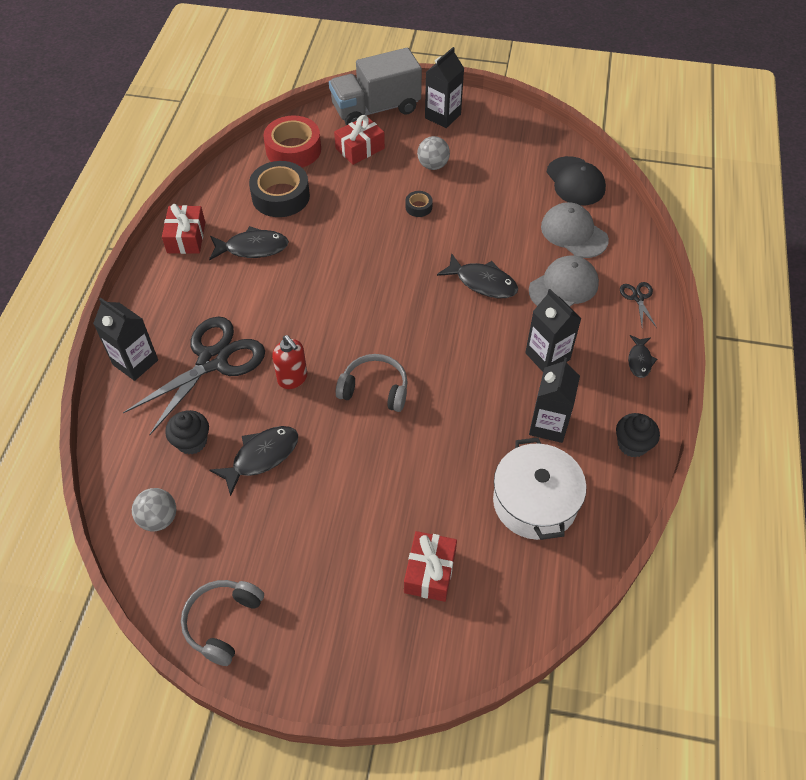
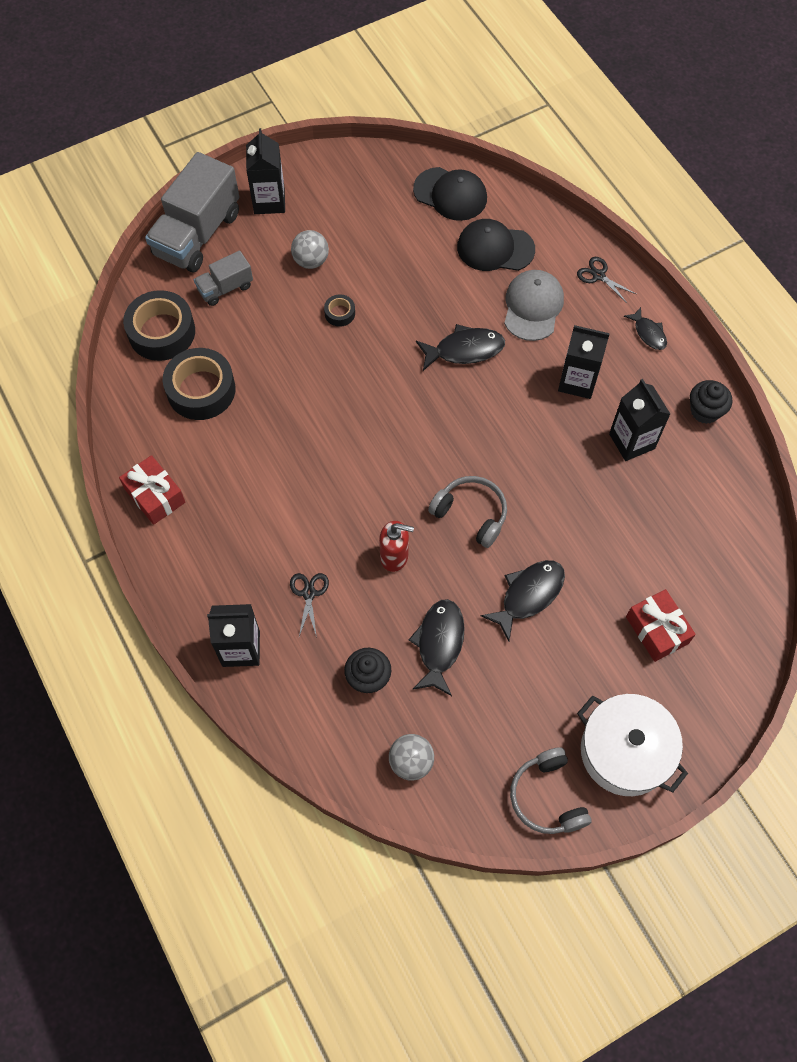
camera: 40 degrees left, 10 degrees up
black scissors [123,317,265,435] -> black scissors [290,573,329,638], size x0.43
black fish [209,226,289,261] -> black fish moved to [481,560,565,641]
red tape [263,116,321,167] -> black tape [123,290,195,361]
red gift [334,115,385,165] -> grey truck [194,250,253,306]
grey headphones [336,354,408,412] -> grey headphones turned 60 degrees clockwise [428,476,507,548]
white pot [493,437,586,540] -> white pot moved to [577,694,688,796]
grey cap [541,202,609,258] -> black cap [457,219,535,271]

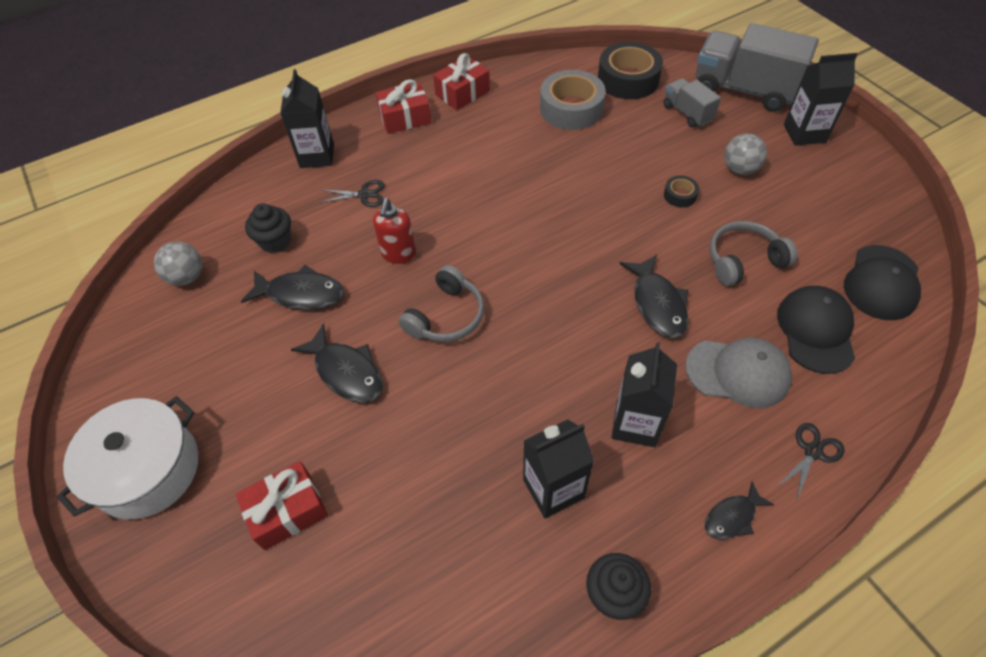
camera: 90 degrees right, 10 degrees down
black tape [163,348,236,420] -> grey tape [540,70,606,130]
grey headphones [510,747,591,834] -> grey headphones moved to [710,221,798,286]
none -> red gift [376,79,431,134]

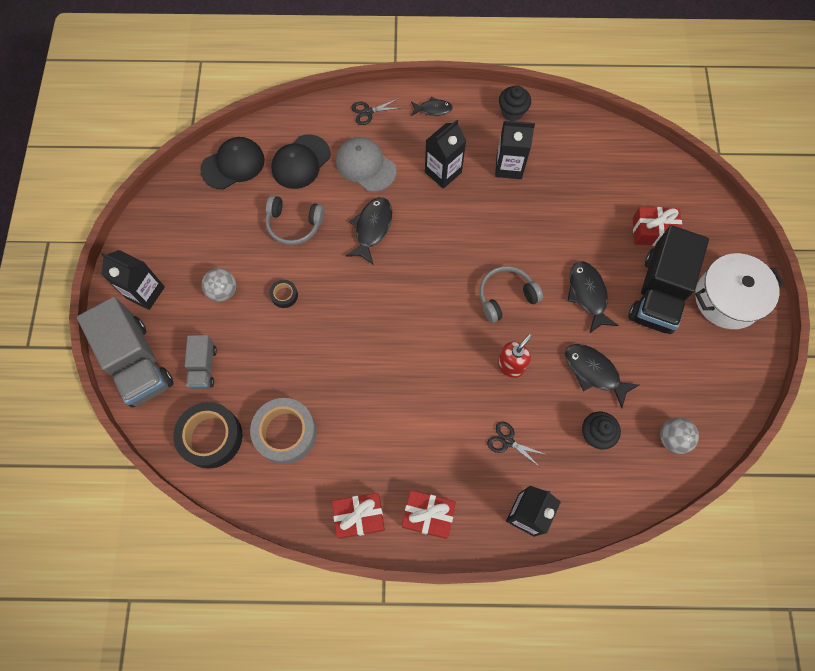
camera: 150 degrees left, 15 degrees up
none -> black truck [628,225,709,334]

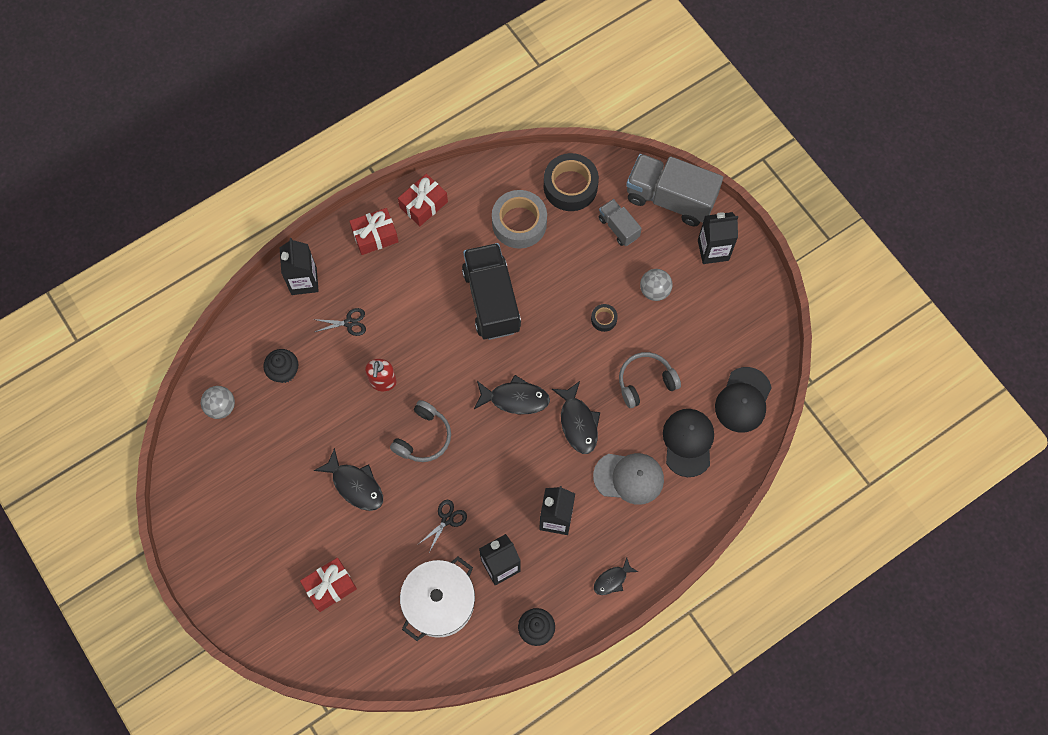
camera: 145 degrees right, 0 degrees up
black scissors [351,98,401,125] -> black scissors moved to [419,500,467,552]
black fish [565,344,639,408] -> black fish moved to [474,375,550,414]
black truck [628,225,709,334] -> black truck moved to [462,243,521,340]
white pot [695,253,784,329] -> white pot moved to [400,557,475,641]

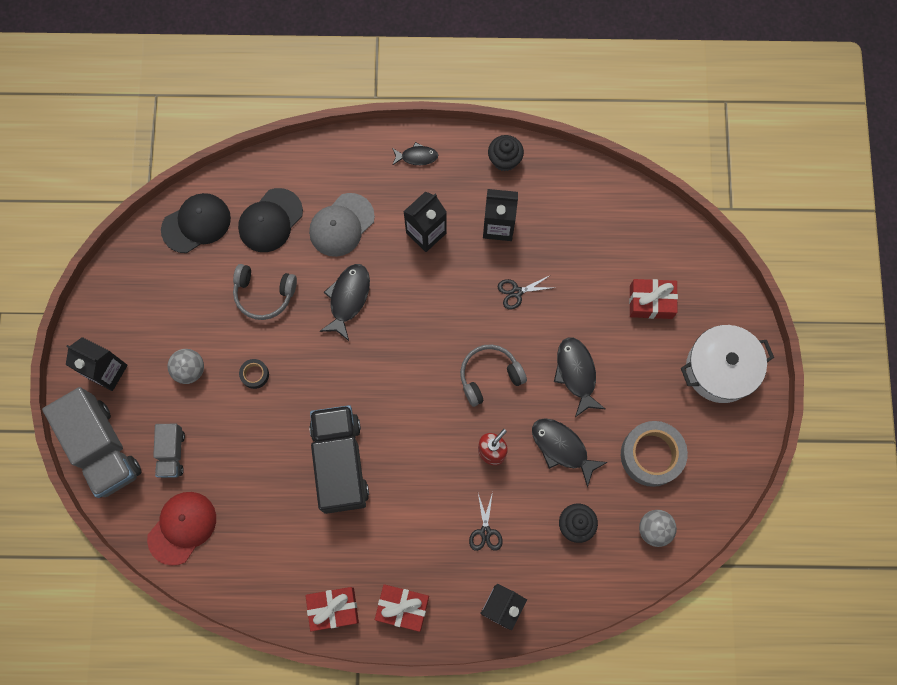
camera: 145 degrees left, 5 degrees up
black scissors [313,308,366,336] -> black scissors turned 120 degrees counterclockwise [469,492,503,551]
white pot [400,557,475,641] -> white pot moved to [681,325,774,403]
black truck [462,243,521,340] -> black truck turned 150 degrees clockwise [309,405,369,514]
black fish [474,375,550,414] -> black fish moved to [532,418,608,487]
grey tape [492,190,547,249] -> grey tape moved to [621,421,688,487]
black tape [544,153,599,211] -> red cap [147,492,216,565]
grey cap [593,453,664,505] -> grey cap turned 90 degrees counterclockwise [309,193,375,257]

